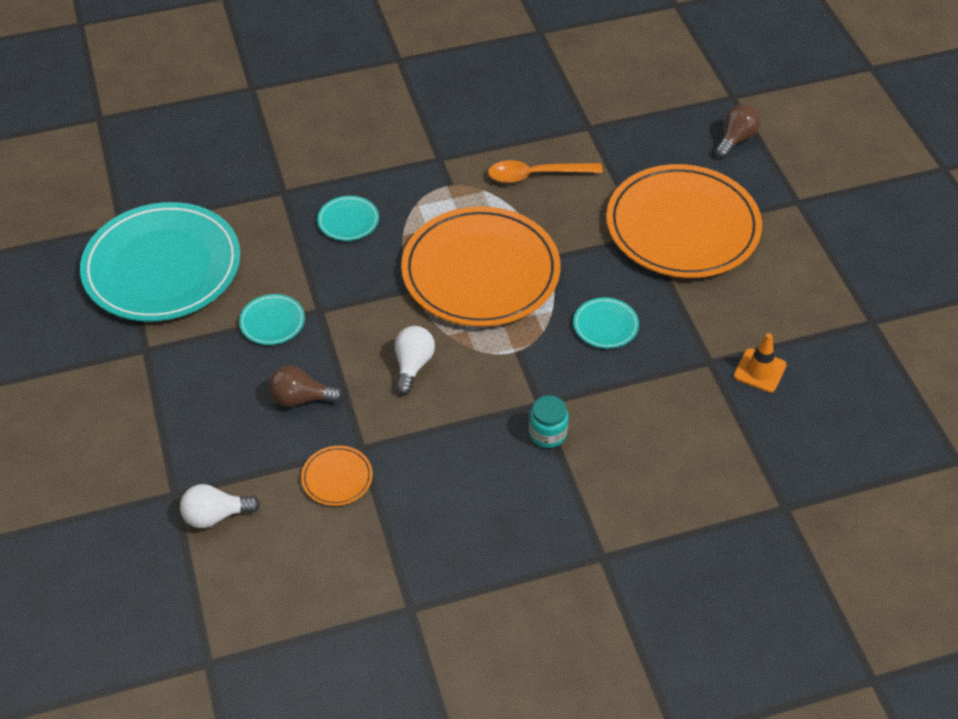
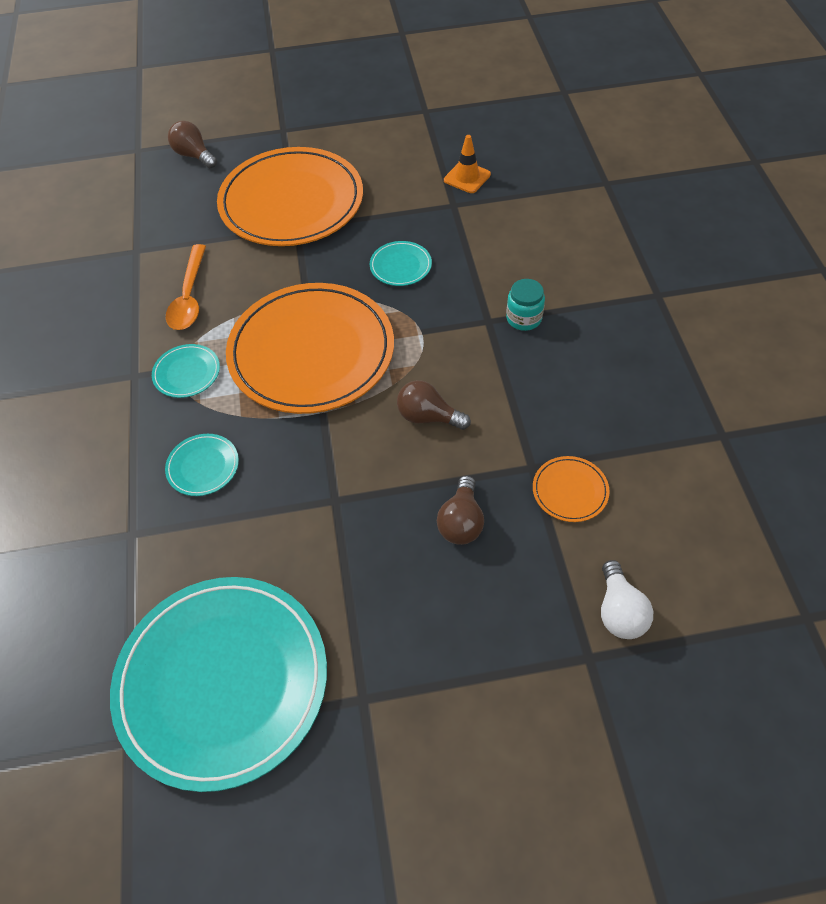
camera: 80 degrees left, 5 degrees up
turquoise plate [239,294,305,345] -> turquoise plate moved to [152,344,220,398]
white light bulb [395,326,435,394] -> brown light bulb [397,380,471,430]

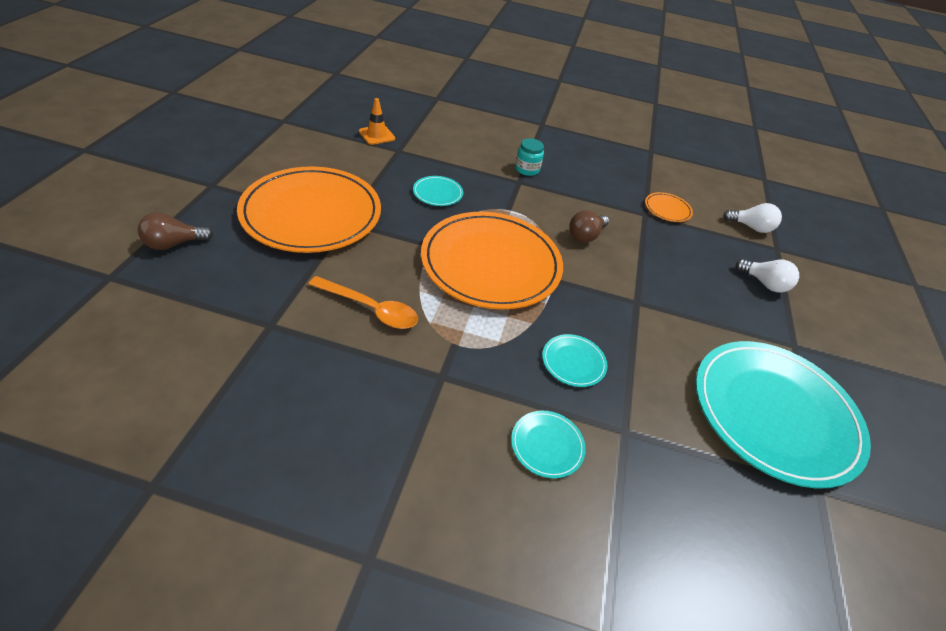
camera: 75 degrees left, 10 degrees down
turquoise plate [152,344,220,398] -> turquoise plate moved to [511,411,586,478]
brown light bulb [437,476,484,545] -> none
none -> white light bulb [736,259,799,292]

